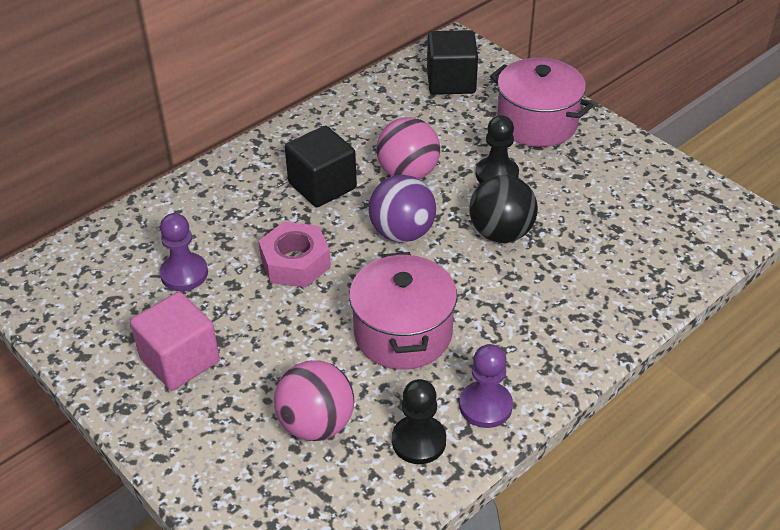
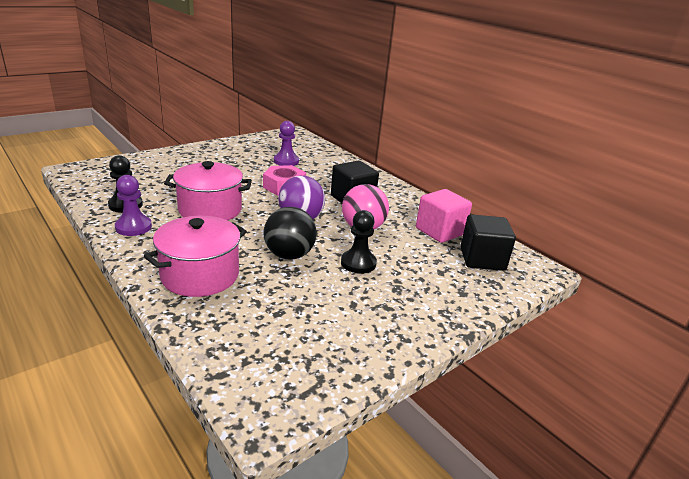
camera: 90 degrees right, 15 degrees down
pink cube [130,292,220,390] -> pink cube moved to [416,189,472,243]
pink ball [274,361,354,441] -> none
pink pot [490,58,594,147] -> pink pot moved to [144,216,247,297]

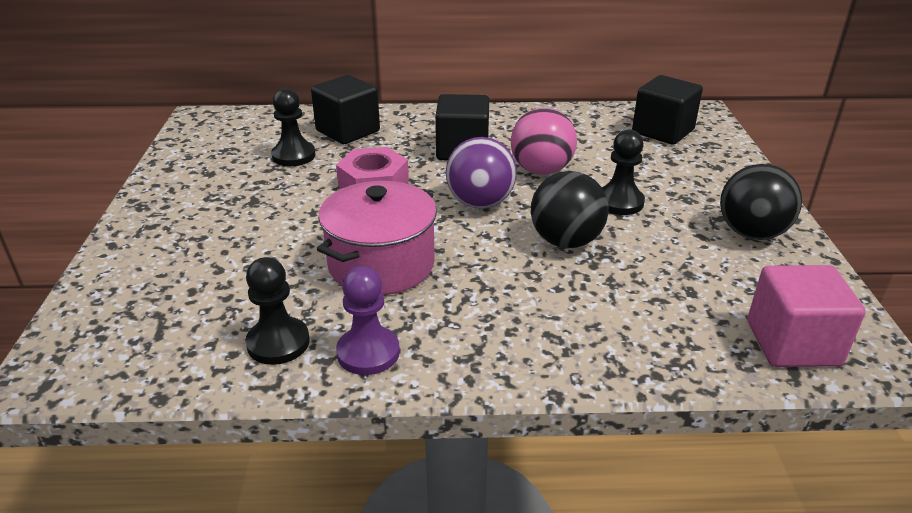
camera: 50 degrees left, 5 degrees up
pink pot [144,216,247,297] -> none
purple pawn [274,121,299,166] -> black pawn [271,88,316,166]
pink cube [416,189,472,243] -> pink cube moved to [748,265,866,367]
none -> black cube [311,75,380,144]
none -> black ball [720,164,802,240]

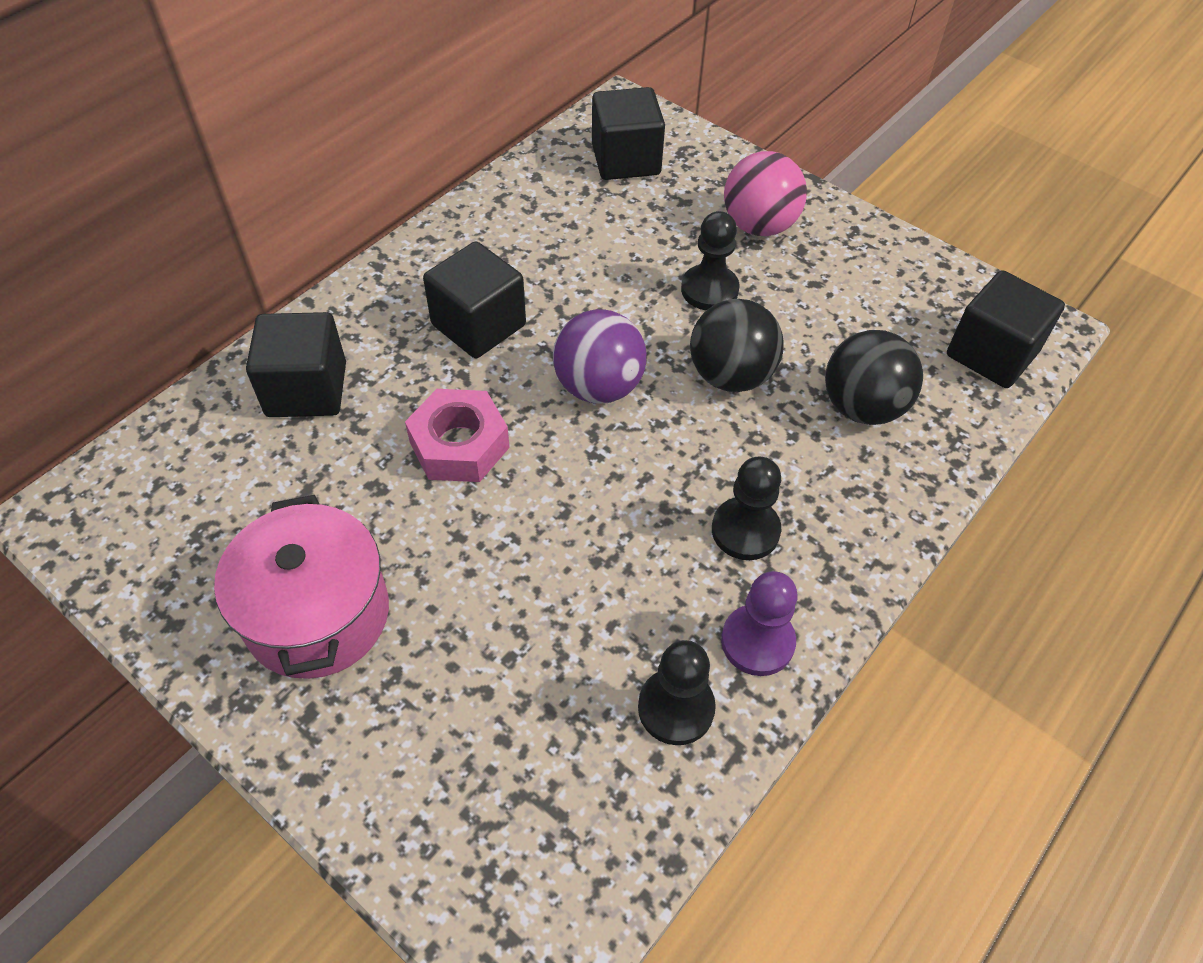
camera: 50 degrees left, 20 degrees up
black pawn [271,88,316,166] -> black pawn moved to [712,457,781,560]
pink pot [317,181,437,295] -> pink pot moved to [214,495,389,679]
pink ball [511,108,577,175] -> pink ball moved to [724,151,807,236]
black ball [720,164,802,240] -> black ball moved to [825,330,923,425]
pink cube [748,265,866,367] -> black cube [947,270,1065,388]

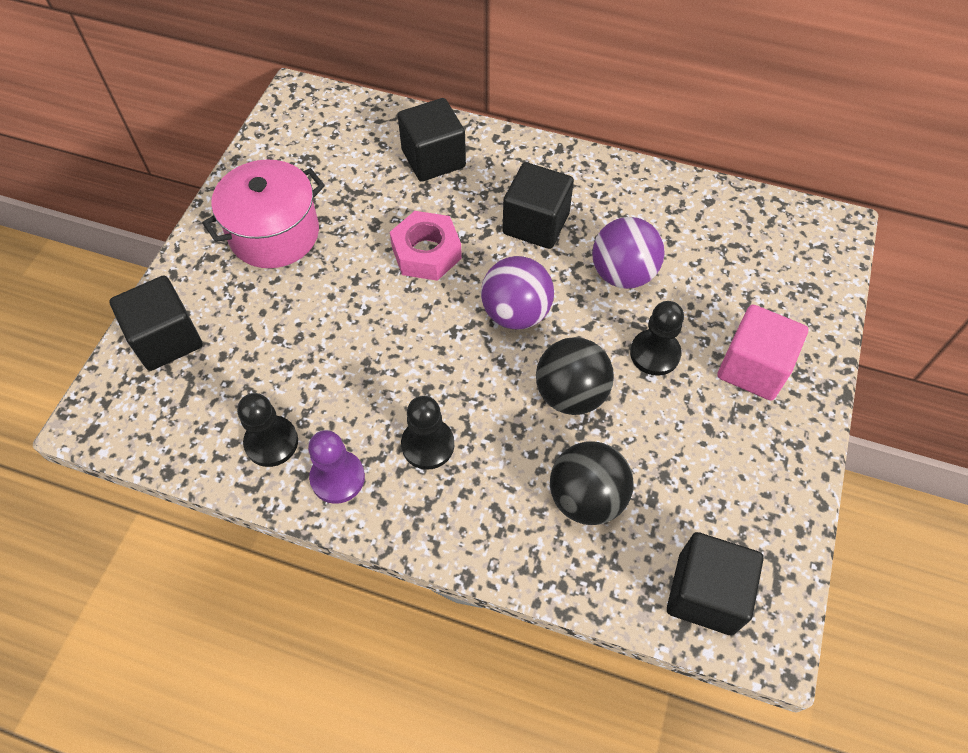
camera: 70 degrees right, 5 degrees up
black cube [592,87,665,180] -> black cube moved to [109,275,203,371]
pink ball [724,151,807,236] -> pink cube [717,305,808,400]
none -> purple ball [592,217,665,289]

